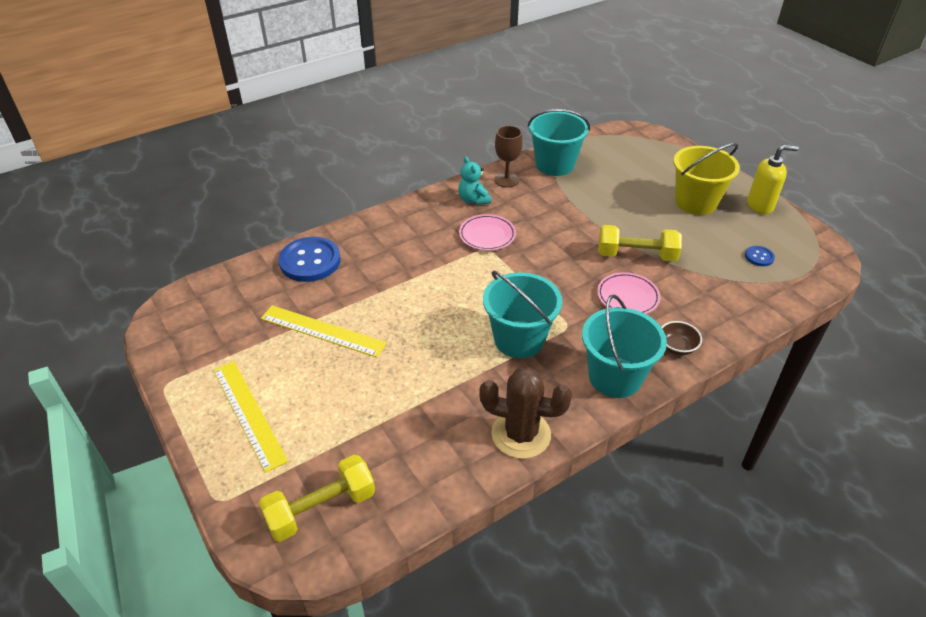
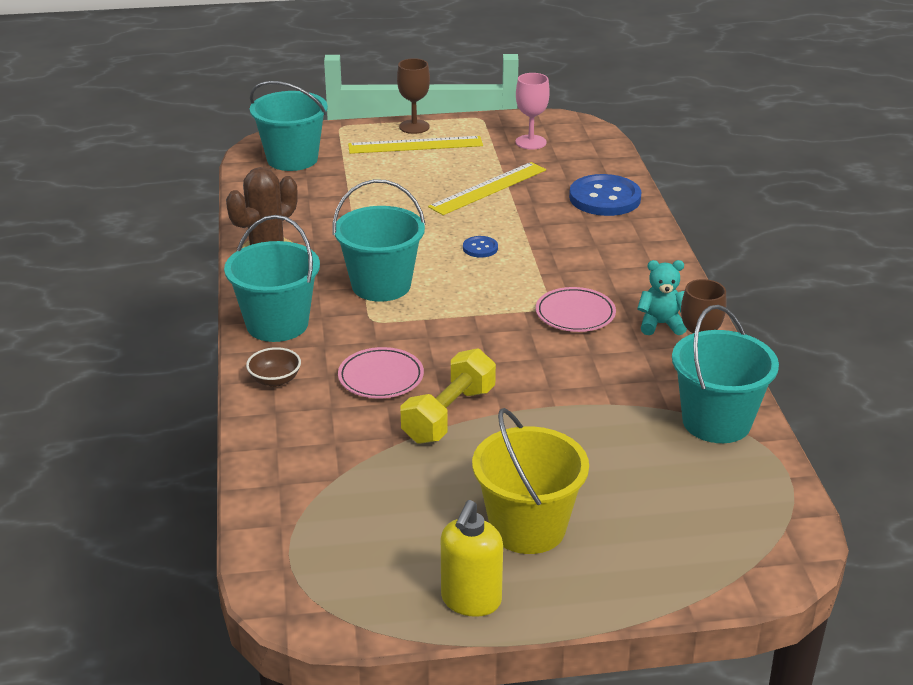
camera: 115 degrees right, 10 degrees down
yellow dumbbell [259,455,375,542] -> turquoise bucket [250,81,328,171]
blue button [745,246,775,266] -> blue button moved to [463,236,498,258]
none -> brown goblet [397,58,430,134]
none -> pink goblet [515,73,550,150]

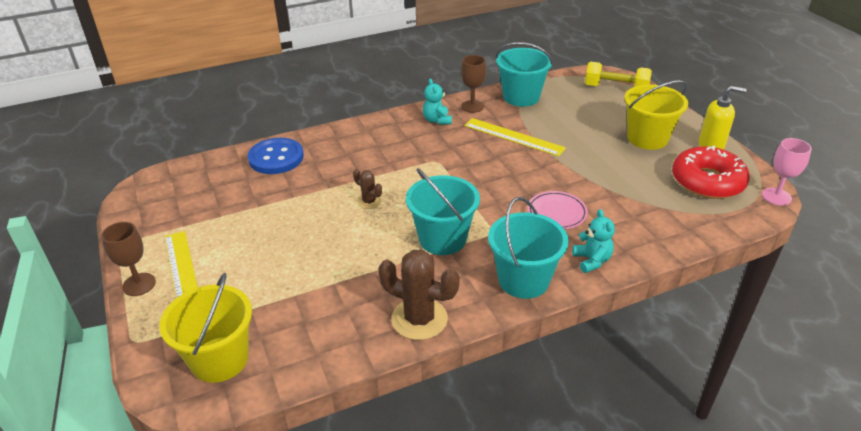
camera: 105 degrees left, 5 degrees up
brown bowl [246,347,301,387] -> turquoise teddy bear [572,209,615,273]
turquoise bucket [250,81,328,171] -> yellow bucket [159,273,252,383]
yellow dumbbell [401,348,496,444] -> yellow dumbbell moved to [585,62,652,87]
yellow ruler [428,162,546,215] -> yellow ruler moved to [464,118,566,156]
blue button [463,236,498,258] -> brown cactus [353,169,382,209]
pink goblet [515,73,550,150] -> pink goblet moved to [762,138,812,206]
pink plate [536,287,616,332] -> none
none -> red donut [672,145,750,199]

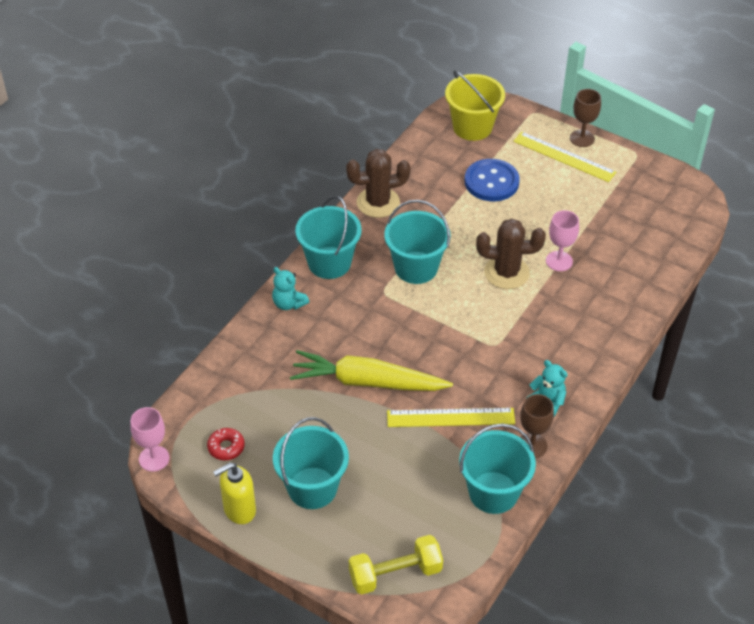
camera: 145 degrees right, 10 degrees up
blue button [247,138,304,174] -> blue button moved to [465,159,520,201]
brown cactus [353,169,382,209] -> brown cactus [476,219,546,289], size x1.95
pink plate [527,191,588,229] -> none
yellow bucket [624,80,688,150] -> turquoise bucket [273,417,349,509]
red donut [672,145,750,199] -> red donut [207,428,245,460], size x0.46
none -> yellow carrot [290,350,453,391]
none -> pink goblet [546,210,579,271]

